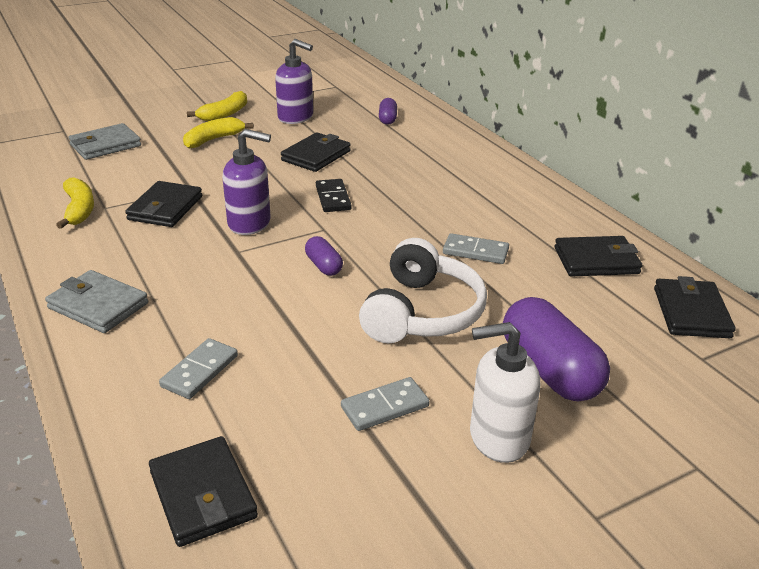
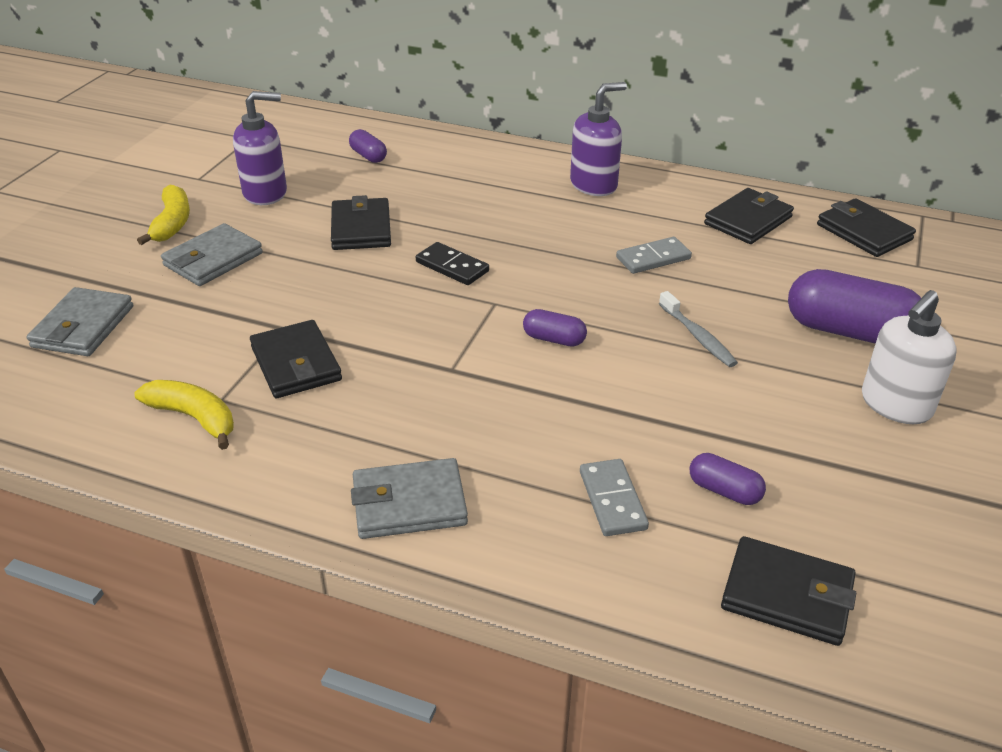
camera: 40 degrees left, 5 degrees up
yellow banana [183,117,254,149] -> grey wallet [161,223,263,286]
purple soap dispenser [222,129,271,235] -> purple soap dispenser moved to [570,82,627,196]
grey domino [341,377,430,431] -> none
white headphones [359,238,487,343] -> grey toothbrush [659,291,738,367]
none -> purple capsule [690,453,766,505]

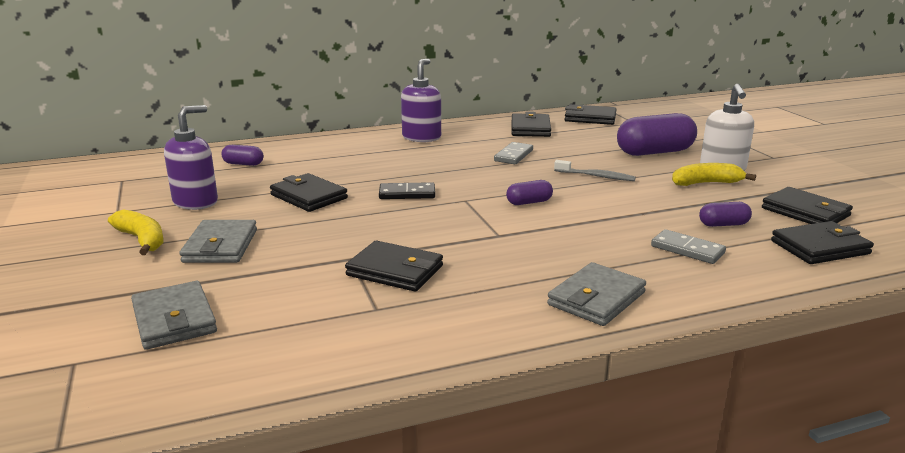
camera: 40 degrees left, 15 degrees down
yellow banana [135,380,234,450] -> yellow banana moved to [672,163,756,186]
none -> black wallet [762,187,853,224]

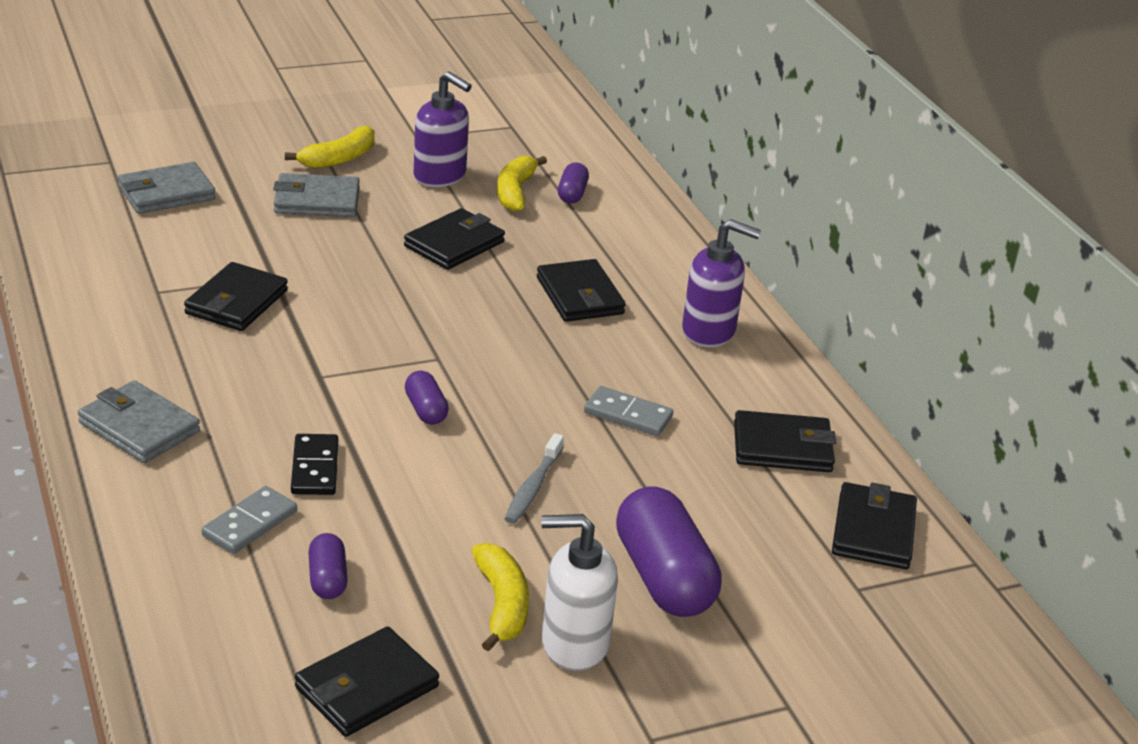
camera: 85 degrees right, 10 degrees up
black domino [379,182,435,199] -> black domino moved to [291,434,338,495]
black wallet [771,221,874,264] -> black wallet moved to [537,259,626,322]
none -> yellow banana [497,156,547,212]

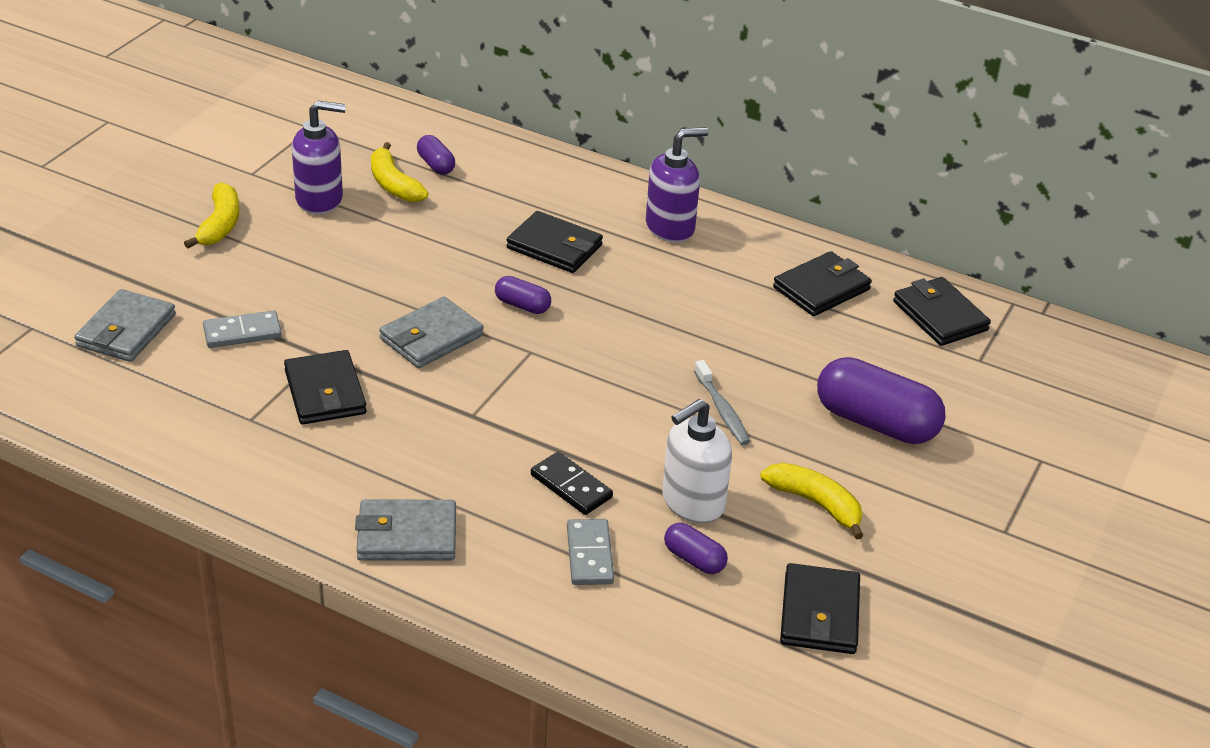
camera: 40 degrees left, 5 degrees up
grey wallet [273,173,360,217] -> grey wallet moved to [379,296,484,368]
black wallet [404,208,505,270] -> none
purple capsule [405,371,449,425] -> purple capsule moved to [495,276,551,314]
white soap dispenser [541,514,618,671] -> white soap dispenser moved to [662,399,732,523]
grey domino [584,386,673,436] -> grey domino moved to [203,310,282,348]

